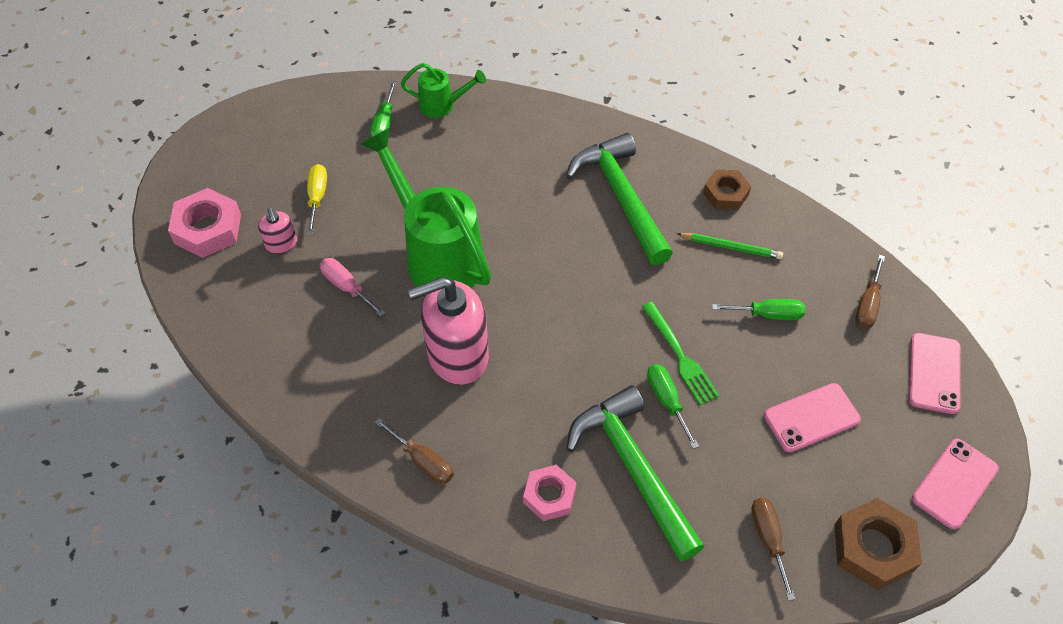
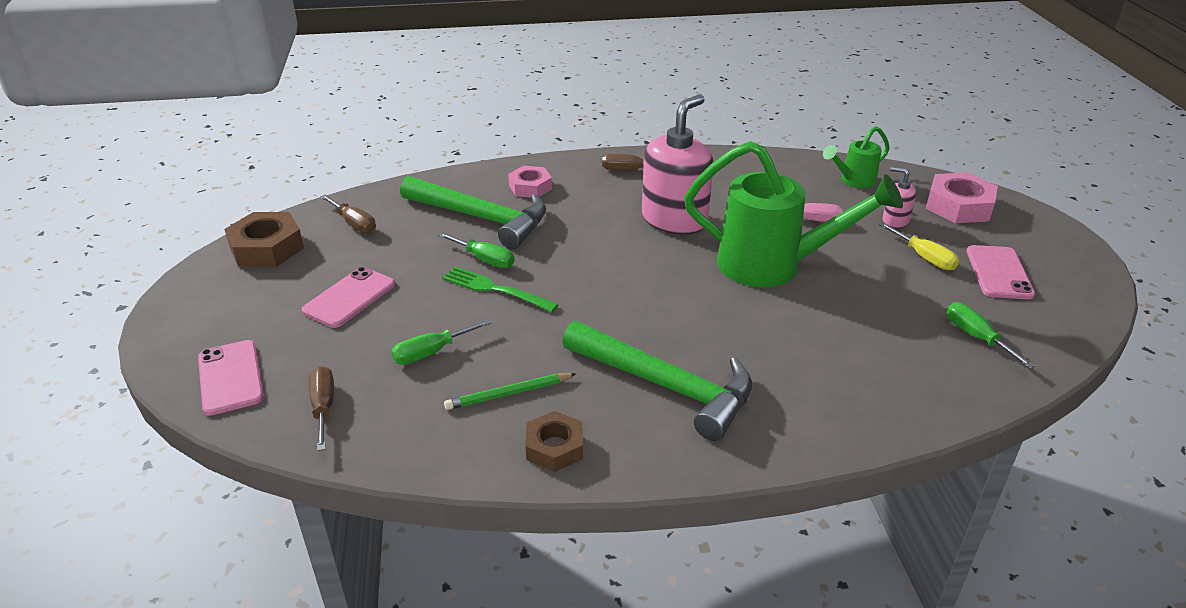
camera: 145 degrees right, 20 degrees down
green watering can [401,63,486,118] -> green watering can moved to [823,126,890,189]
pink phone [912,439,999,530] -> pink phone moved to [966,245,1035,299]

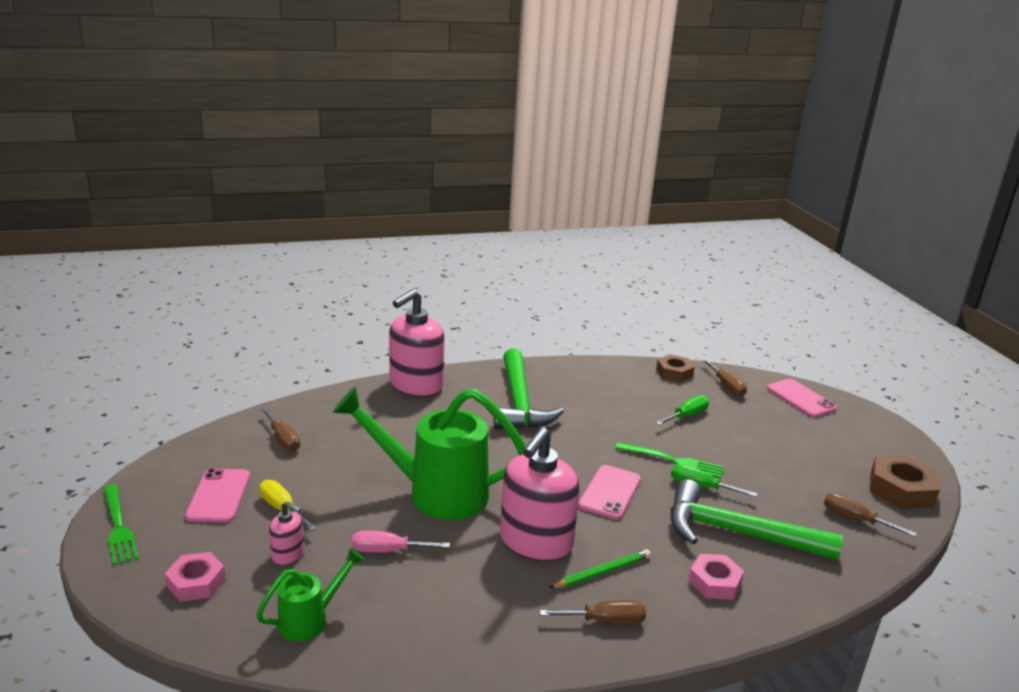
camera: 170 degrees right, 10 degrees down
pink phone [302,267,395,328] -> pink phone moved to [578,465,641,520]
green pencil [444,373,576,410] -> green pencil moved to [549,549,651,588]
brown nut [526,411,583,472] -> brown nut moved to [656,354,694,382]
green hammer [562,321,752,441] -> green hammer turned 120 degrees counterclockwise [493,349,564,430]
pink nut [926,172,998,223] -> pink nut [165,552,226,602], size x0.66
green screwdriver [947,302,1035,368] -> brown screwdriver [261,407,300,451]
none -> green fork [103,484,139,565]
none -> pink soap dispenser [389,289,445,397]

